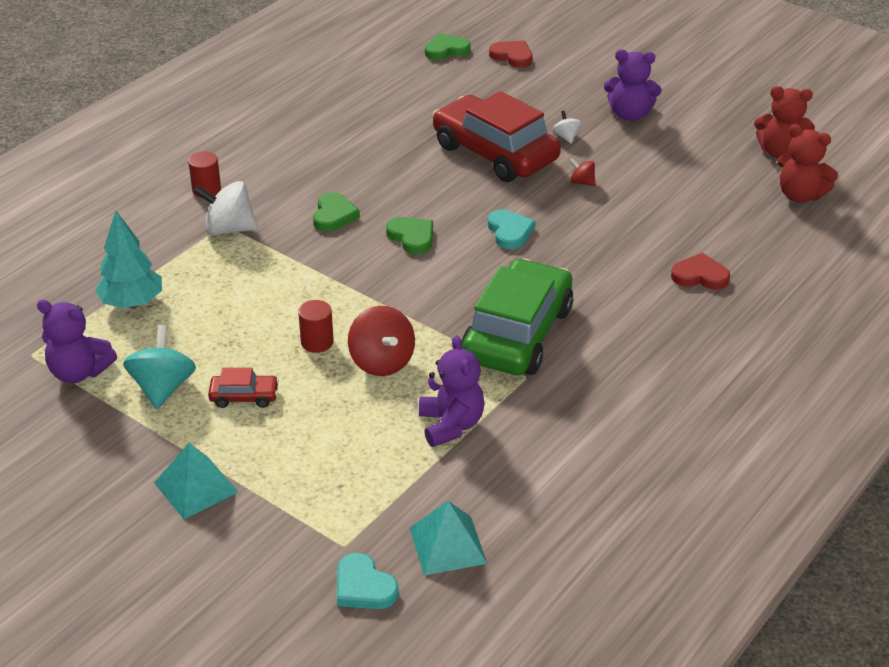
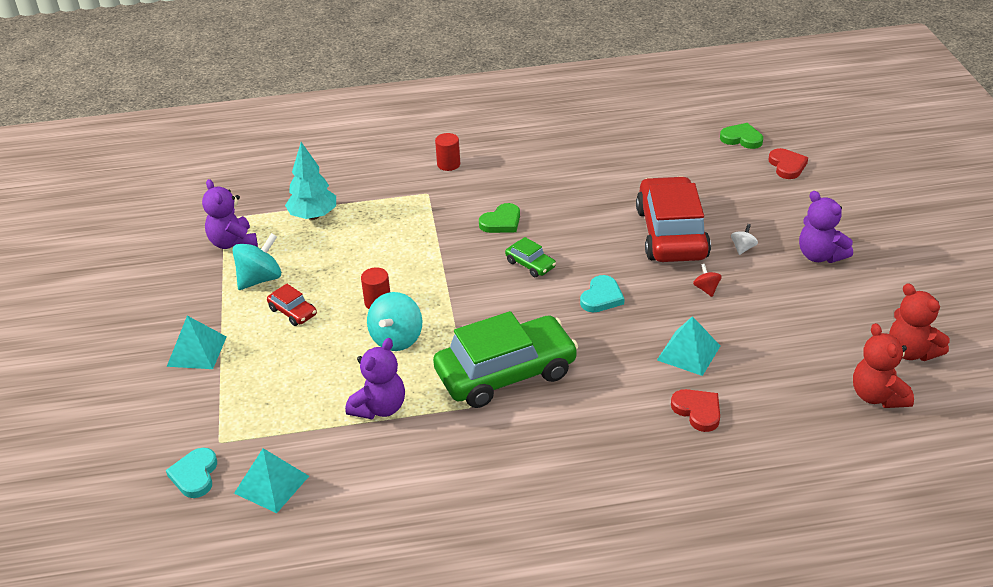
camera: 45 degrees right, 0 degrees up
white spinning top [193,181,258,236] -> none
red spinning top [348,306,415,376] -> turquoise spinning top [367,292,422,351]
green heart [386,217,433,254] -> green car [505,237,556,277]
none -> turquoise pyramid [657,316,720,376]

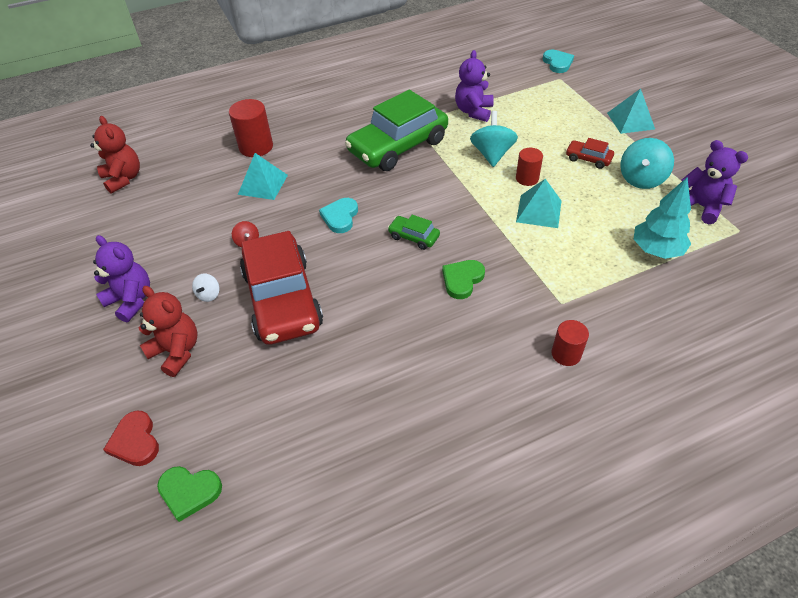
camera: 165 degrees right, 10 degrees up
turquoise pyramid [234,448,309,513] -> turquoise pyramid moved to [516,179,561,228]
red heart [671,389,720,432] -> red cylinder [229,99,273,157]
red teddy bear [889,283,950,361] -> red teddy bear moved to [139,286,198,377]

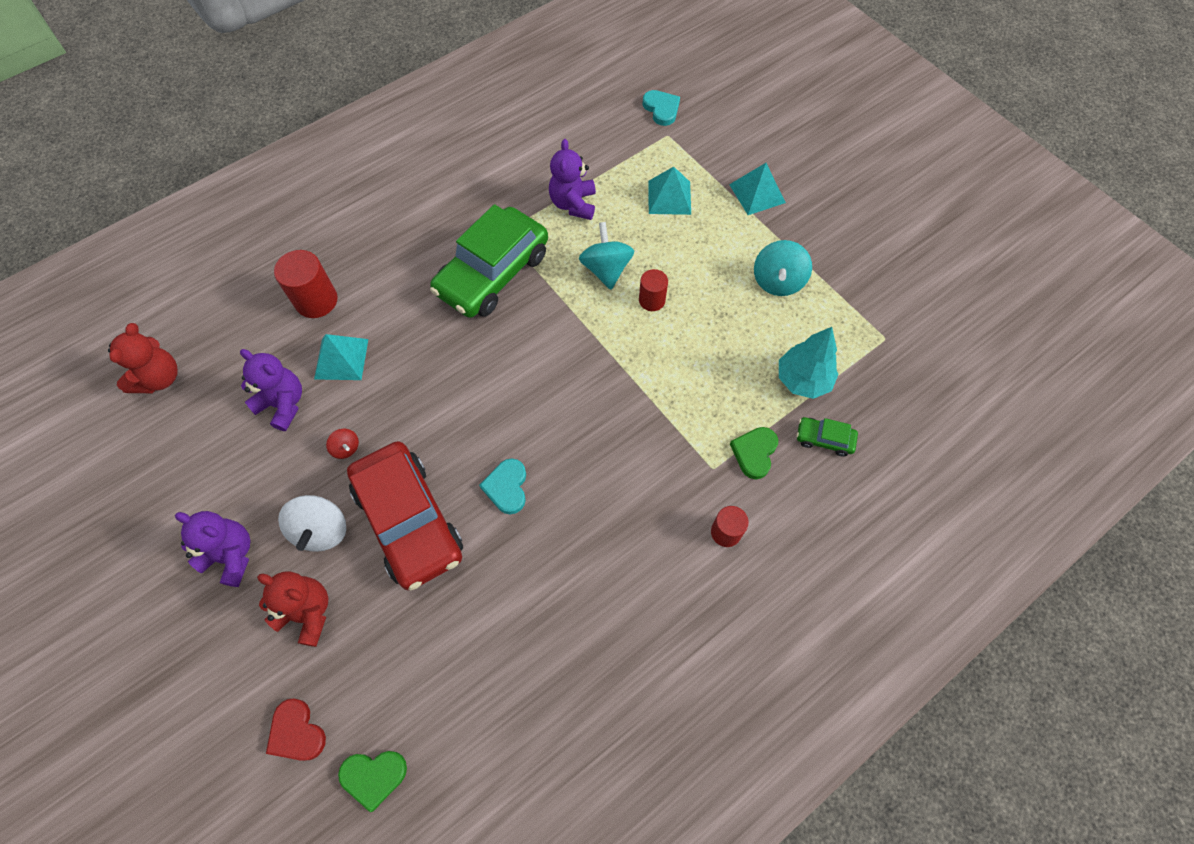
camera: 15 degrees left, 15 degrees up
red teddy bear [90,116,140,194] -> red teddy bear turned 60 degrees clockwise [108,323,178,393]
white spinning top [192,274,220,302] -> white spinning top [278,495,346,552], size x1.96
turquoise heart [319,198,358,233] -> turquoise heart moved to [479,459,526,514]
green car [388,215,440,250] -> green car moved to [796,417,858,456]
green heart [442,260,485,299] -> green heart moved to [730,427,778,479]
turquoise pyramid [516,179,561,228] -> turquoise pyramid moved to [648,167,691,215]
red car [566,138,614,169] -> none
purple teddy bear [682,140,748,224] -> purple teddy bear moved to [240,349,302,431]

